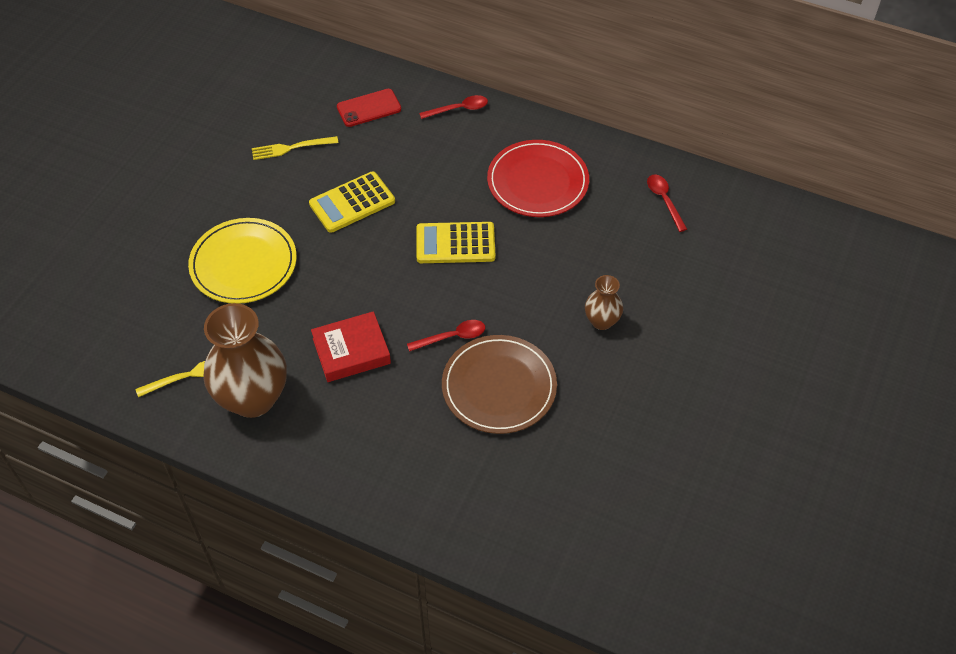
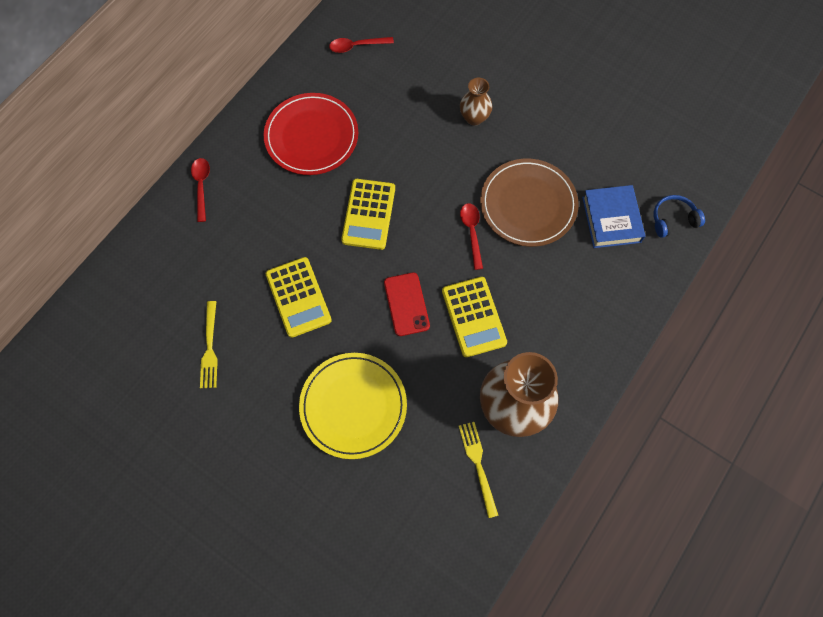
camera: 80 degrees left, 15 degrees up
red book [311,311,391,382] -> yellow calculator [442,277,507,357]
red phone [337,89,401,127] -> red phone moved to [384,273,430,336]
none -> blue book [582,185,645,248]
none -> blue headphones [654,195,705,238]

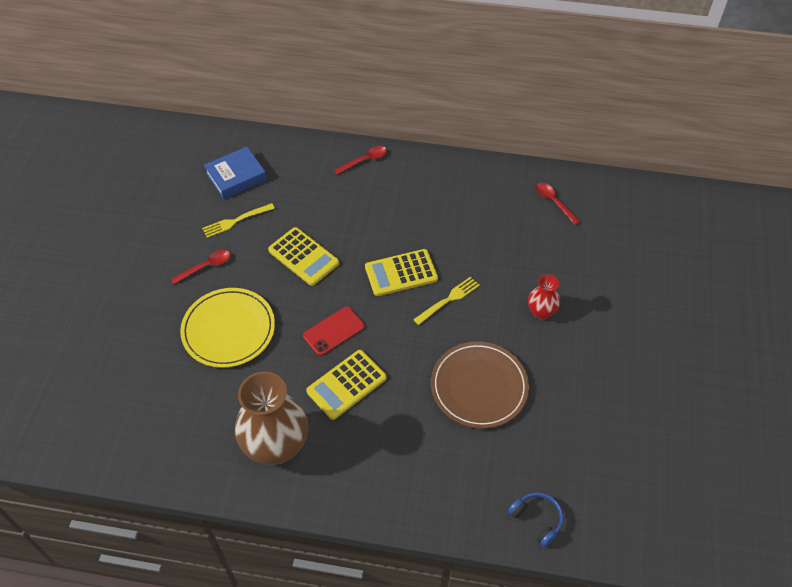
camera: 65 degrees right, 15 degrees down
red plate [264,93,358,175] -> none
yellow calculator [265,257,332,338] -> yellow calculator turned 90 degrees counterclockwise [268,227,339,286]
yellow fork [459,422,499,518] -> yellow fork moved to [413,276,480,325]
brown vase [460,78,492,126] -> red vase [528,275,560,320]
red spoon [460,203,483,270] -> red spoon moved to [171,250,231,284]
blue book [582,185,645,248] -> blue book moved to [204,147,267,199]

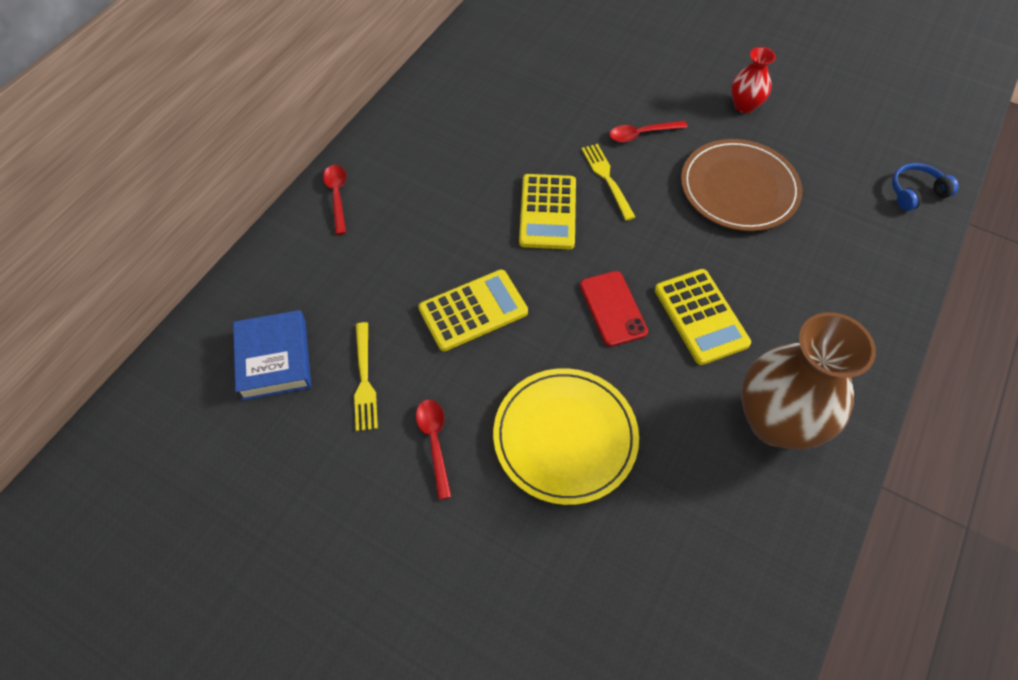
camera: 70 degrees left, 5 degrees up
red vase [528,275,560,320] -> red vase moved to [731,47,776,113]
red spoon [536,183,580,225] -> red spoon moved to [609,121,688,142]

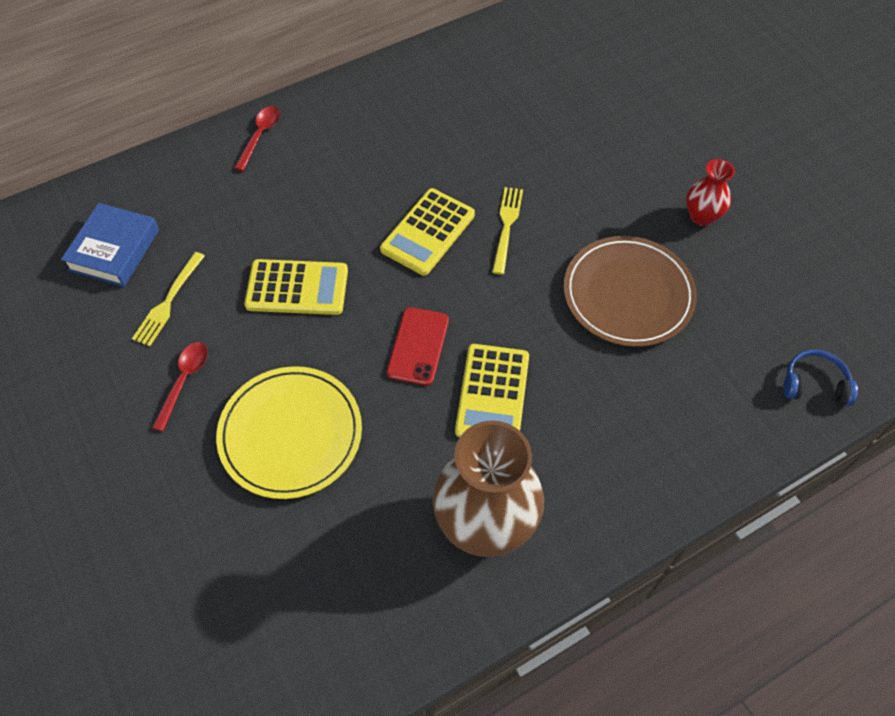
camera: 30 degrees right, 0 degrees up
red spoon [609,121,688,142] -> none

